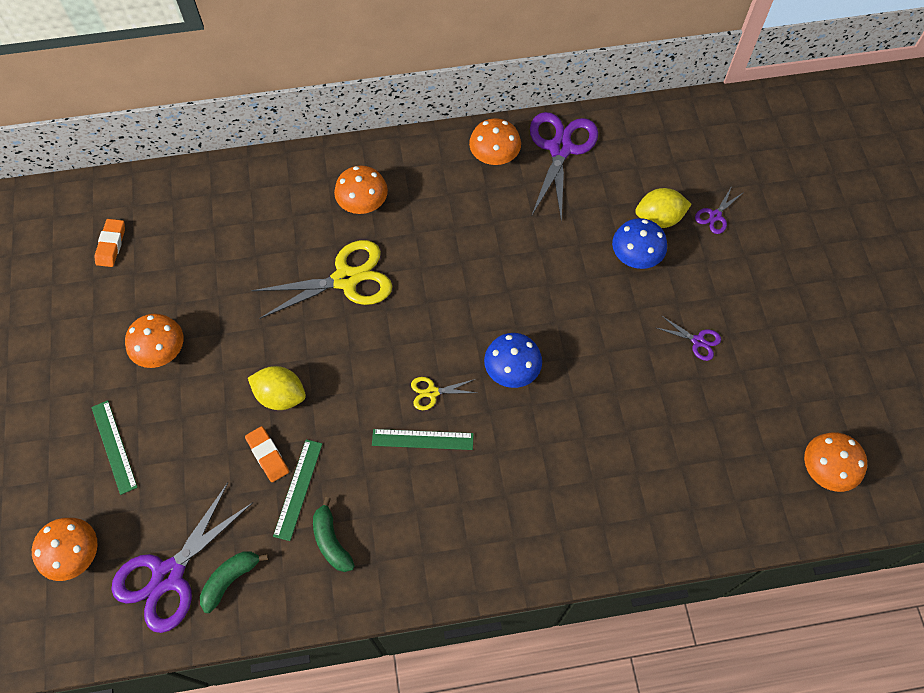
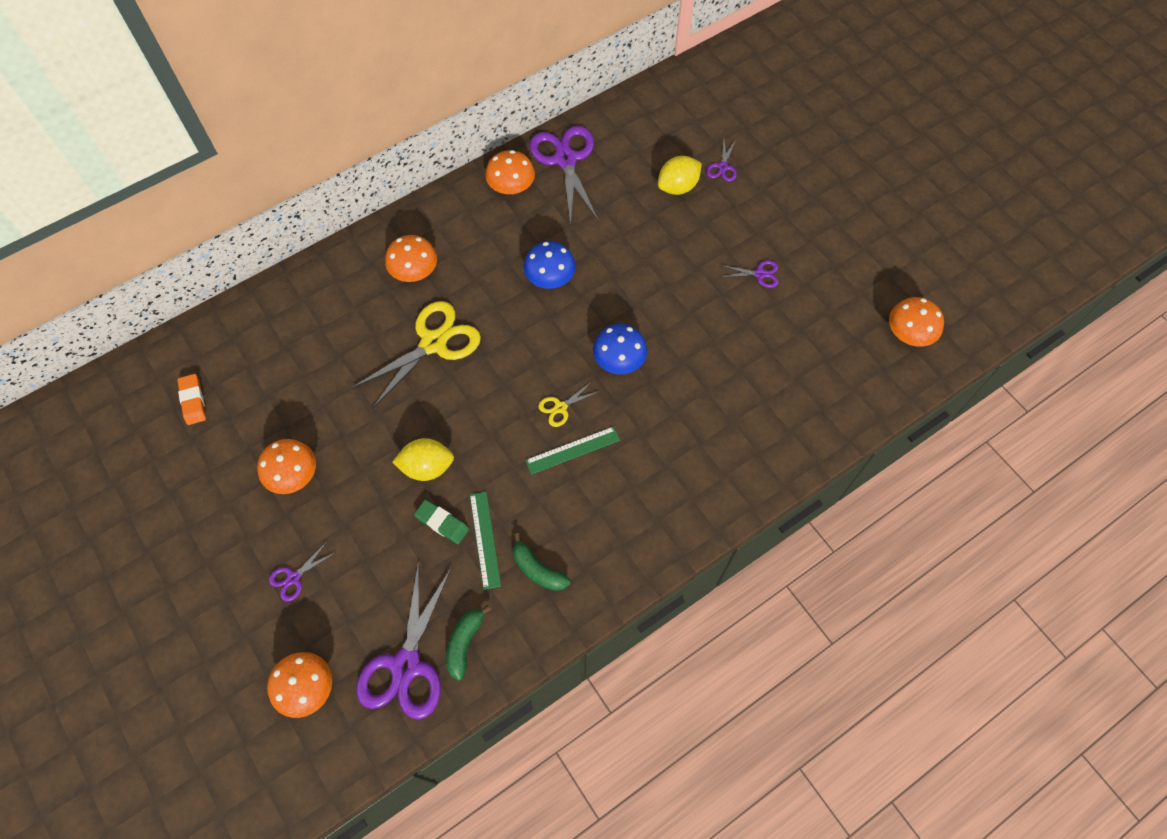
camera: 25 degrees left, 0 degrees up
green ruler [91,400,138,495] -> purple scissors [269,542,335,602]
orange eraser [245,426,289,482] -> green eraser [414,500,469,544]
blue mushroom [612,218,667,269] -> blue mushroom moved to [524,241,576,289]

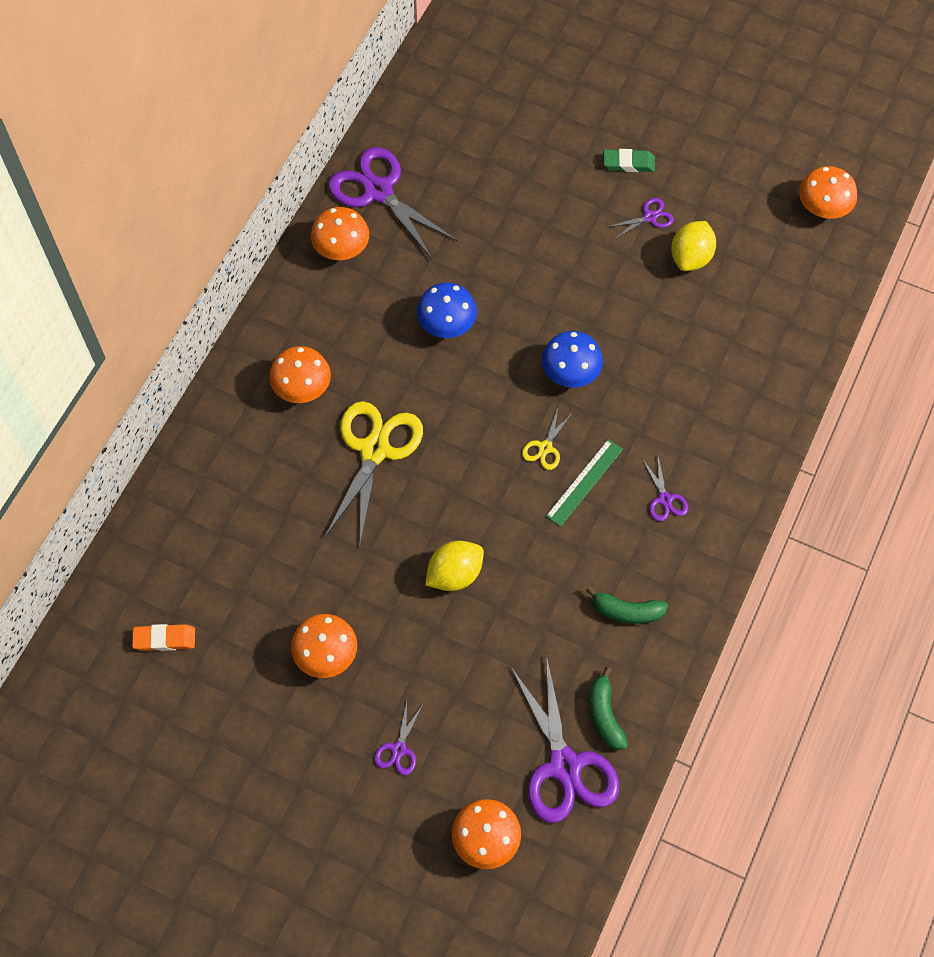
camera: 30 degrees left, 0 degrees up
orange eraser [177,374,206,425] -> orange eraser turned 45 degrees counterclockwise [132,624,195,651]
green eraser [414,500,469,544] -> green eraser moved to [603,149,655,172]
green ruler [470,492,501,590] -> none
yellow lemon [658,156,702,195] -> yellow lemon moved to [671,221,716,271]
purple scissors [706,140,737,182] -> purple scissors moved to [643,457,688,521]

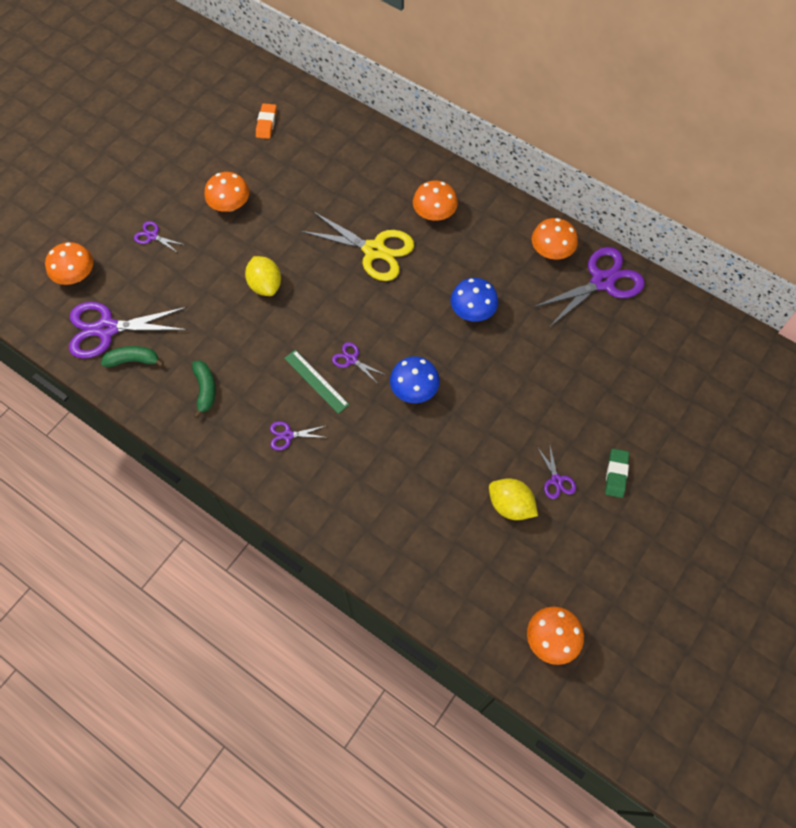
camera: 100 degrees right, 0 degrees up
yellow scissors [522,409,573,470] -> purple scissors [332,342,385,384]
green banana [586,586,668,624] -> green banana turned 150 degrees clockwise [192,361,216,418]

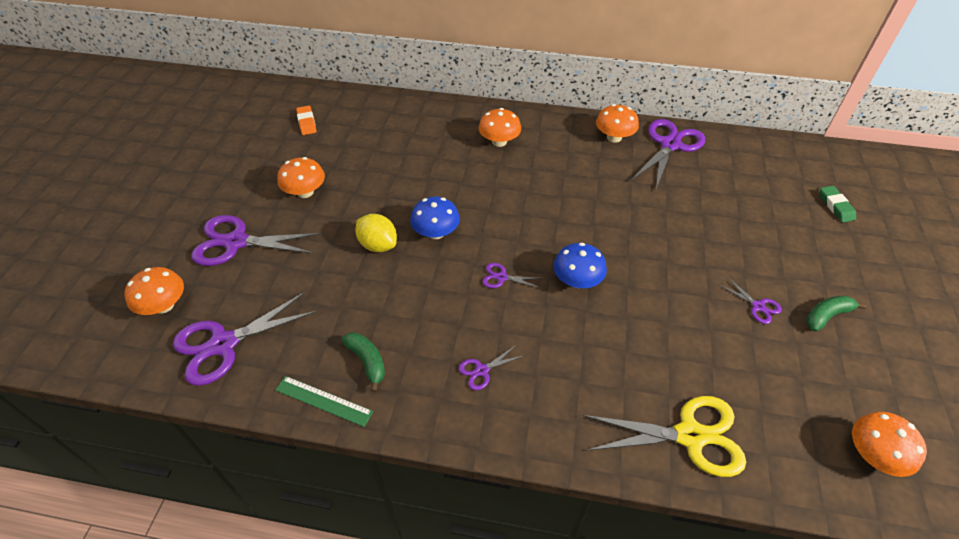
camera: 25 degrees left, 15 degrees down
green banana [101,346,164,367] -> green banana moved to [806,295,867,332]
purple scissors [134,221,185,253] -> purple scissors [191,215,322,266], size x2.17
green ruler [284,350,349,414] -> green ruler moved to [275,376,373,427]
yellow scissors [301,211,414,281] -> yellow scissors moved to [583,396,746,477]
blue mushroom [451,278,498,322] -> blue mushroom moved to [410,196,460,239]
yellow lemon [489,478,538,520] -> none
green eraser [605,449,629,498] -> green eraser moved to [820,186,856,222]

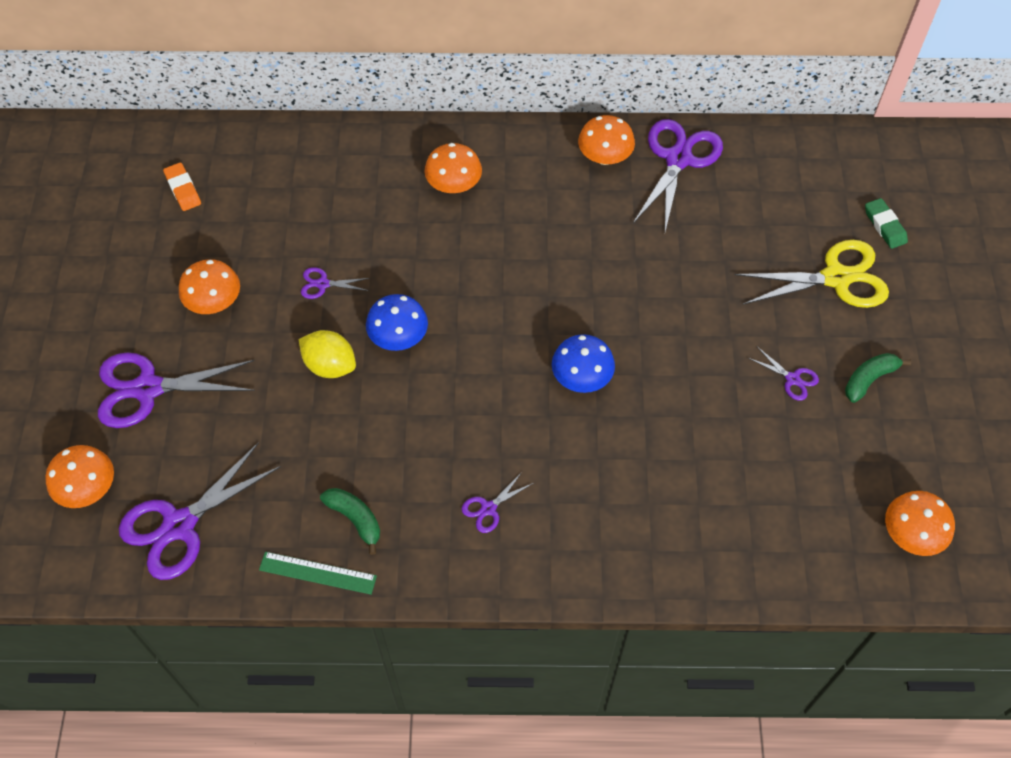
camera: 10 degrees left, 10 degrees up
purple scissors [482,263,541,288] -> purple scissors moved to [301,267,370,299]
yellow scissors [583,396,746,477] -> yellow scissors moved to [735,240,889,308]

